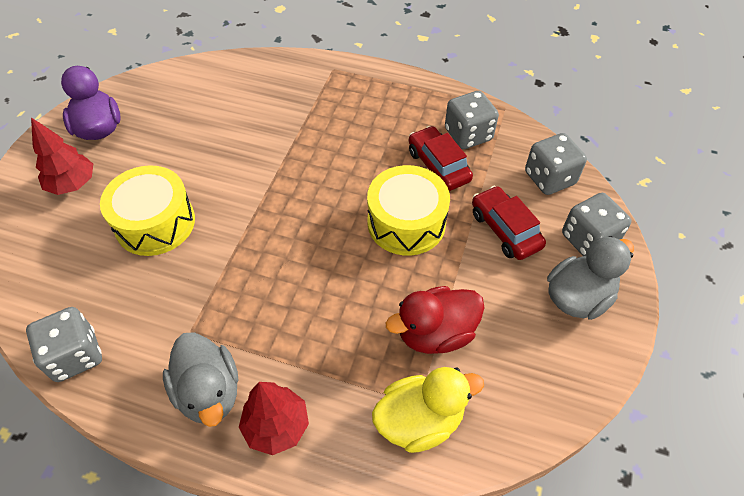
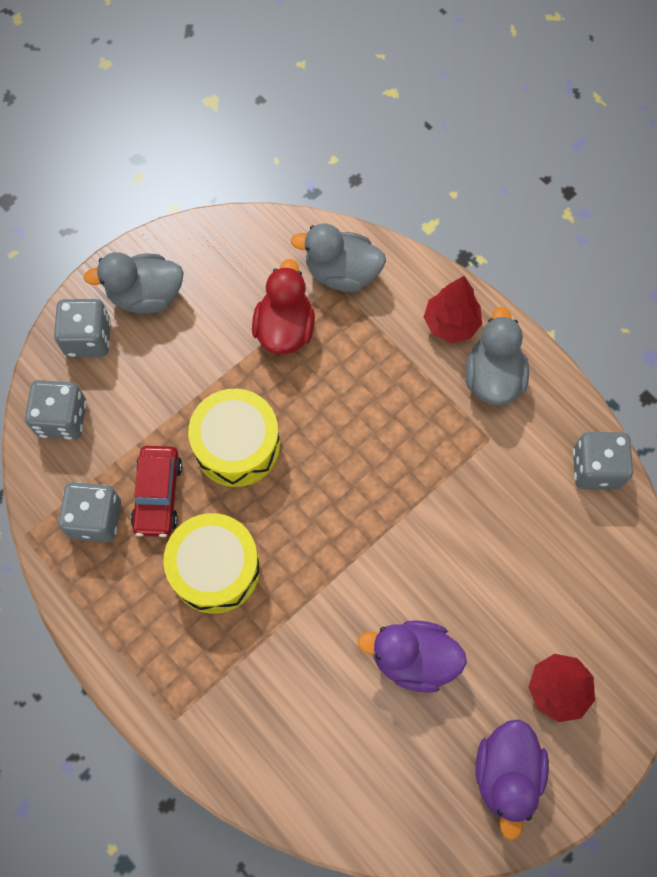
camera: 150 degrees left, 15 degrees up
yellow drum [100,165,195,256] -> yellow drum moved to [163,513,260,614]
yellow duck [372,367,484,453] -> grey duck [291,223,386,292]
red duck [386,286,485,354] -> red duck turned 90 degrees counterclockwise [252,259,315,354]
red car [472,186,546,260] -> none
none -> purple duck [358,620,467,693]

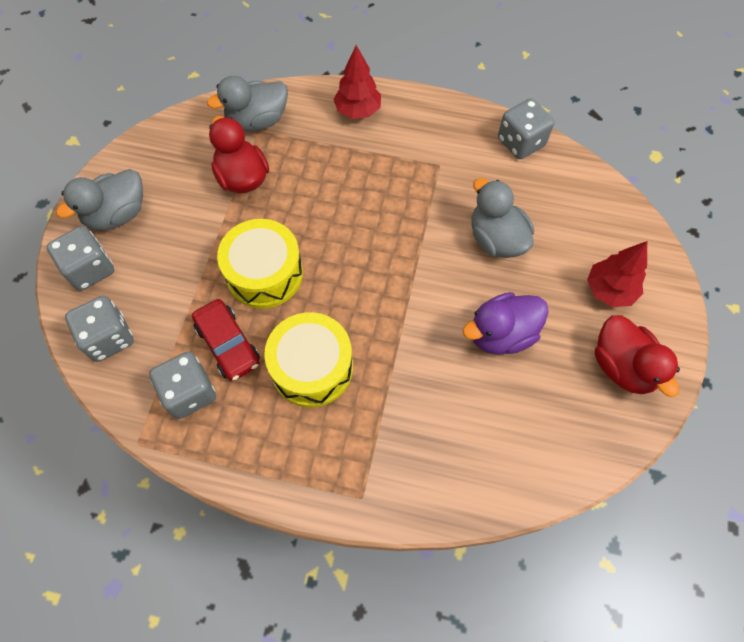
camera: 35 degrees left, 5 degrees down
grey duck [465,307,529,405] -> grey duck moved to [471,178,534,258]
purple duck [475,719,549,840] -> red duck [595,315,680,397]

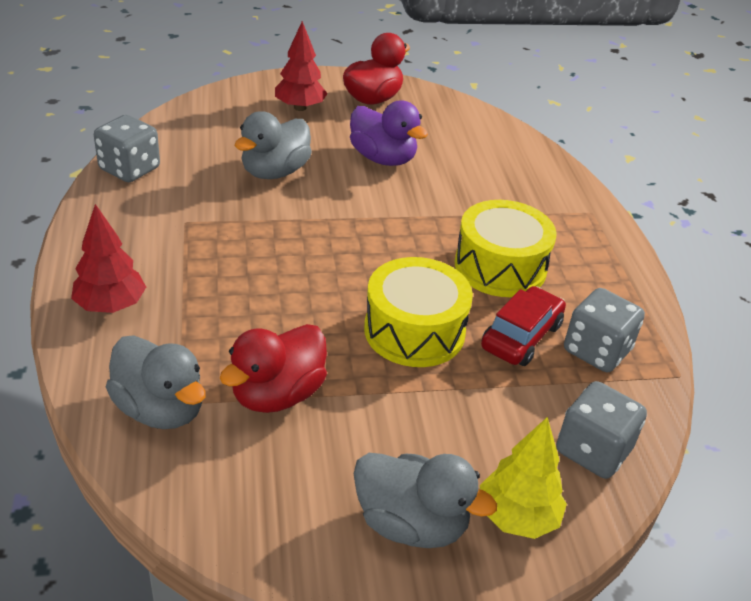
camera: 115 degrees left, 25 degrees down
grey dice [47,226,114,291] -> yellow tree [480,417,567,539]

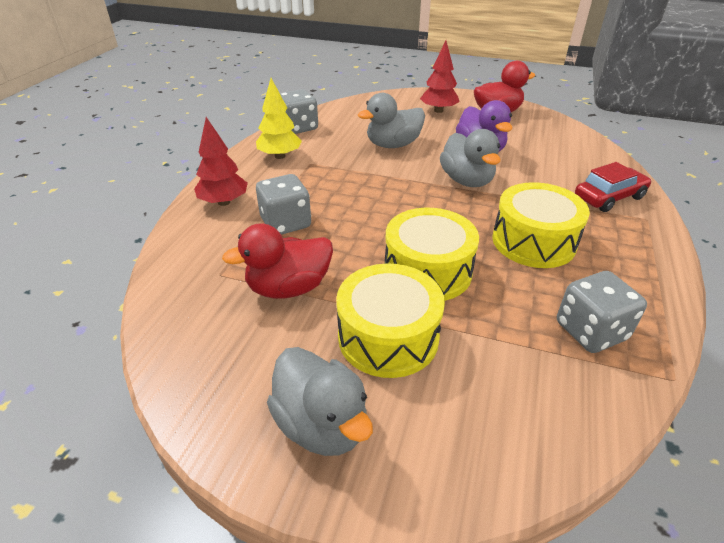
camera: 30 degrees right, 0 degrees up
grey duck [106,335,206,429] -> grey duck moved to [440,129,501,187]
yellow tree [480,417,567,539] -> yellow tree moved to [256,78,302,159]
red car [481,286,566,366] -> red car moved to [575,162,652,212]
grey dice [556,381,647,479] -> grey dice moved to [256,174,311,235]
none -> yellow drum [336,263,445,378]

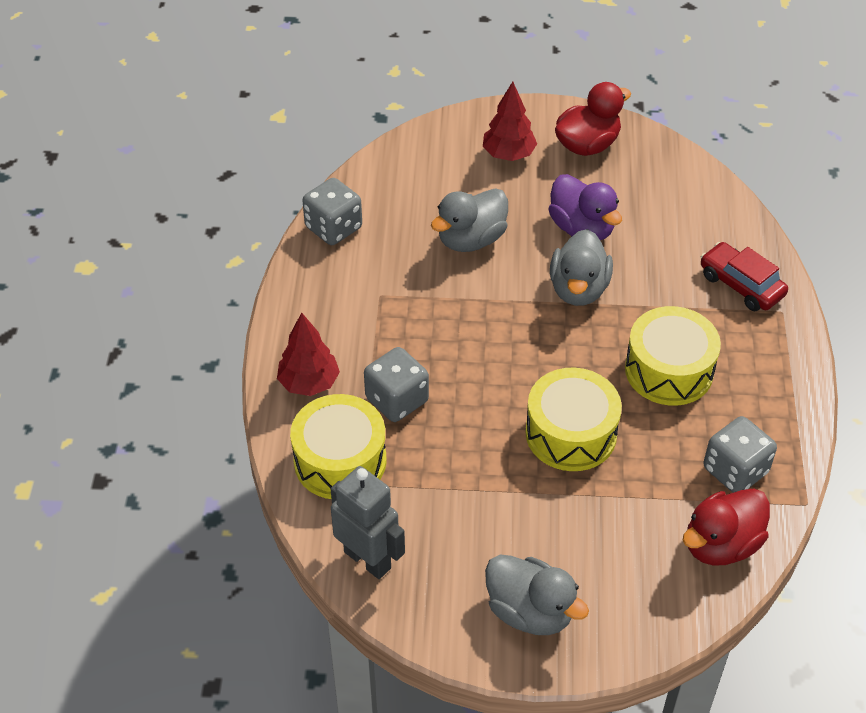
camera: 15 degrees left, 10 degrees up
red duck [222,223,333,299] -> red duck moved to [683,488,770,566]
yellow tree [256,78,302,159] -> none
yellow drum [336,263,445,378] -> yellow drum moved to [290,394,386,499]
grey duck [440,129,501,187] -> grey duck turned 45 degrees clockwise [550,229,613,306]
red car [575,162,652,212] -> red car turned 90 degrees counterclockwise [701,242,788,311]
none -> grey robot [331,466,405,579]

